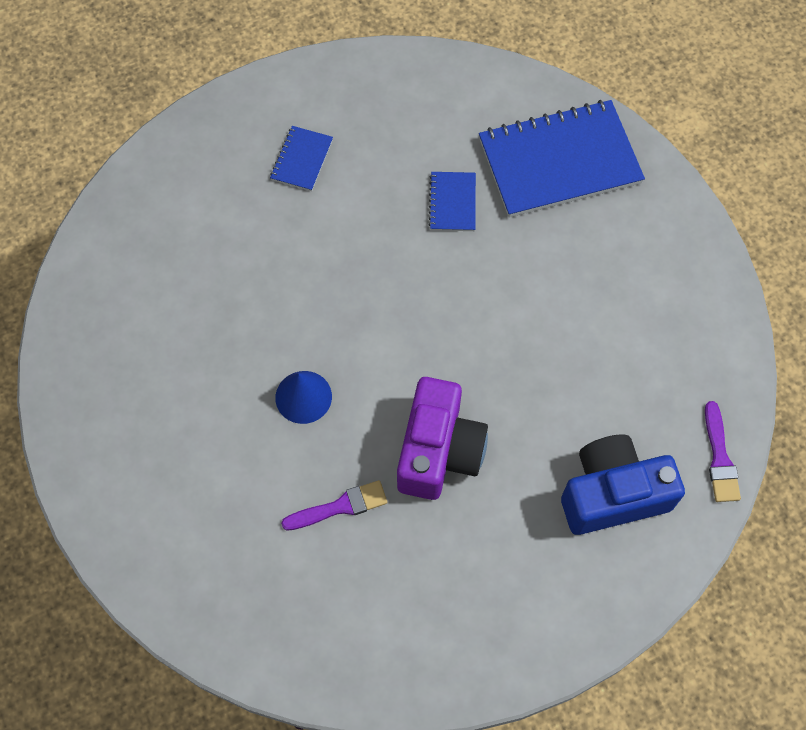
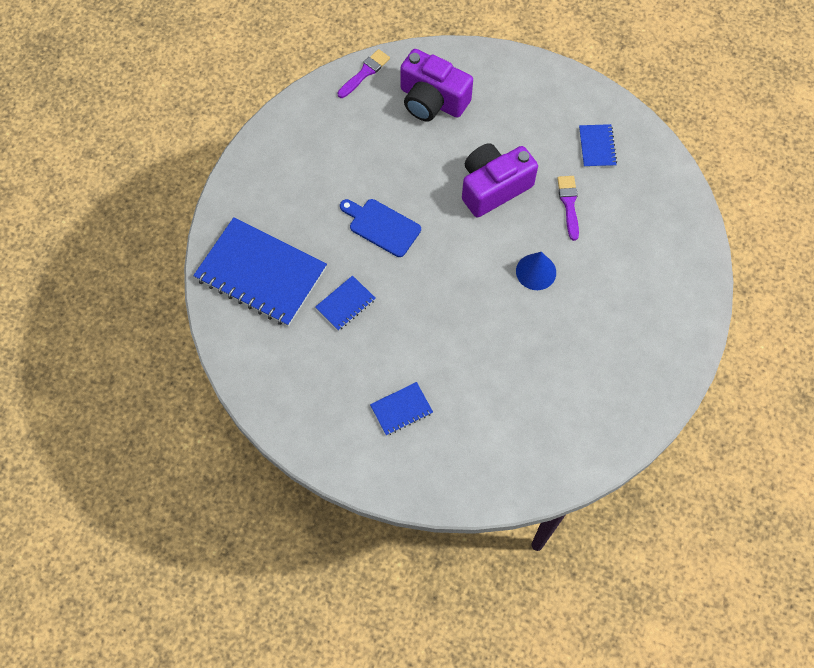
camera: 135 degrees left, 0 degrees up
purple brush [281,480,387,530] -> purple brush turned 60 degrees clockwise [557,176,579,241]
blue camera [561,435,685,535] -> purple camera [400,49,473,121]
none -> blue cutting board [340,199,421,257]
none -> blue notebook [579,124,617,167]

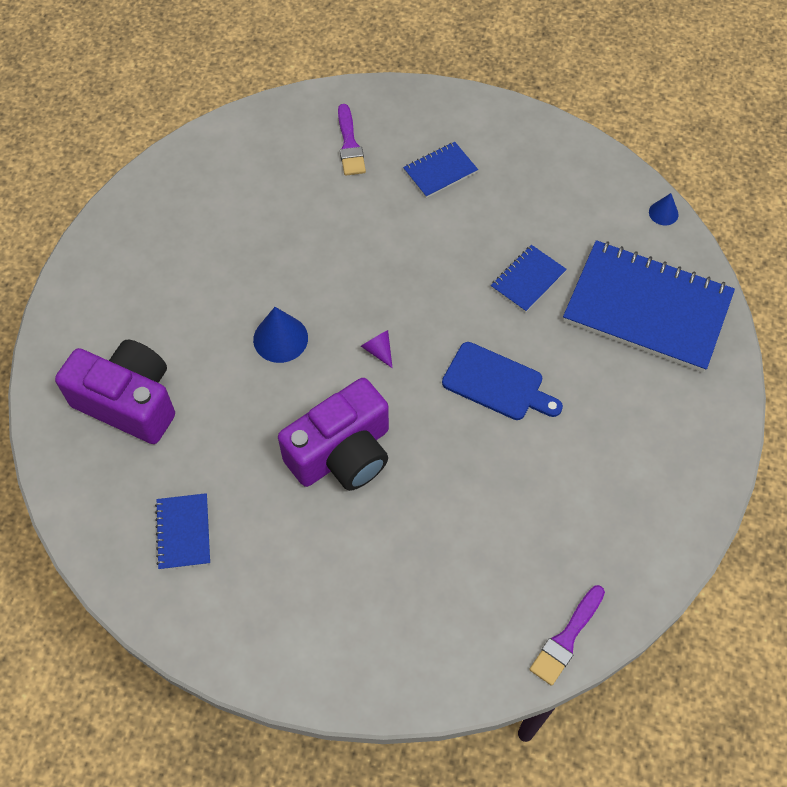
camera: 175 degrees right, 5 degrees down
purple camera [400,49,473,121] -> purple camera moved to [55,340,175,444]
purple brush [557,176,579,241] -> purple brush moved to [338,104,366,176]
none -> purple cone [361,330,392,368]
none -> blue cone [649,193,679,225]

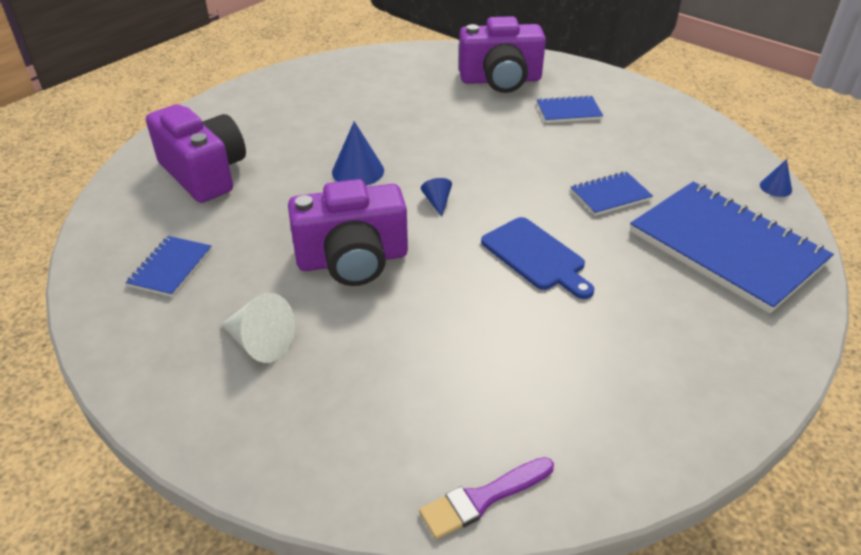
camera: 25 degrees right, 20 degrees down
purple brush [338,104,366,176] -> purple camera [459,16,546,93]
purple cone [361,330,392,368] -> blue cone [421,178,452,217]
none -> white cone [221,293,295,363]

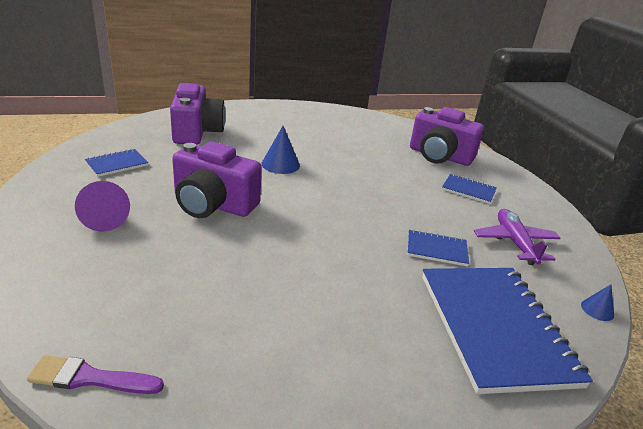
camera: 30 degrees right, 10 degrees down
white cone [221,293,295,363] -> purple cone [75,181,130,232]
blue cone [421,178,452,217] -> none
blue cutting board [481,217,594,299] -> none
none -> purple plane [474,209,561,265]

